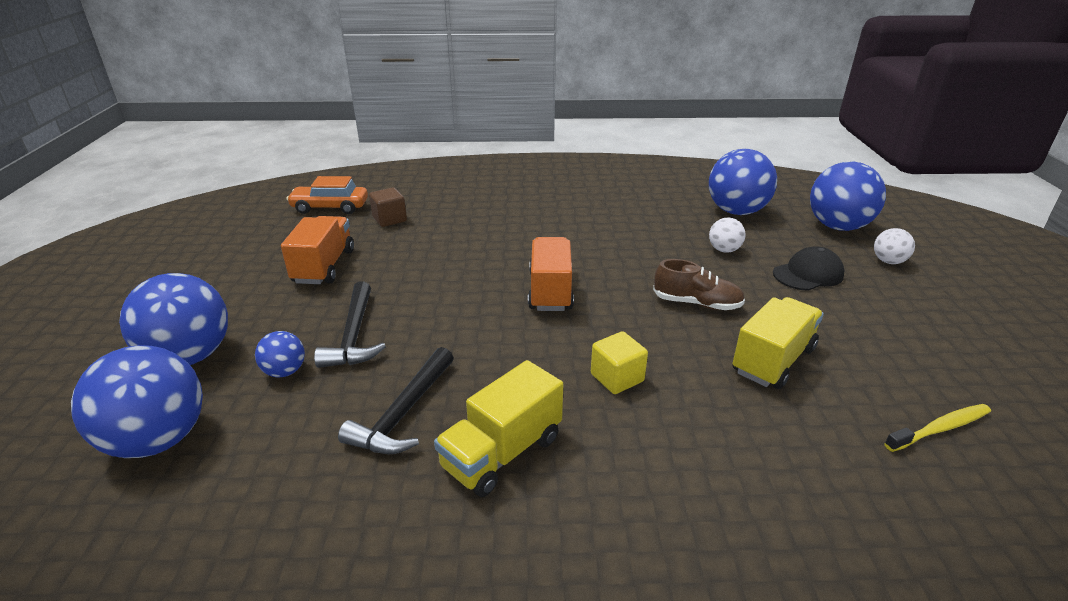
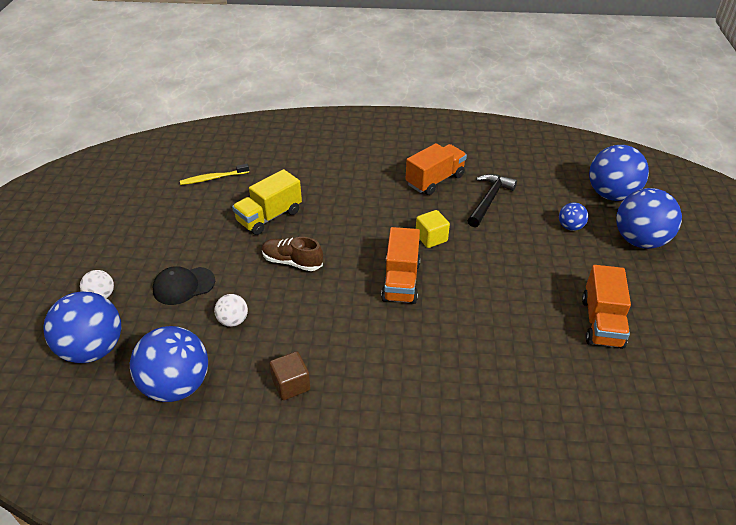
camera: 175 degrees left, 10 degrees up
orange car [286,176,368,214] -> none
black hammer [314,281,386,368] -> none
brown cube [369,187,407,227] -> brown cube moved to [270,351,310,400]
yellow truck [434,360,563,497] -> orange truck [406,143,467,195]
yellow cube [591,331,648,394] -> yellow cube moved to [416,210,450,248]

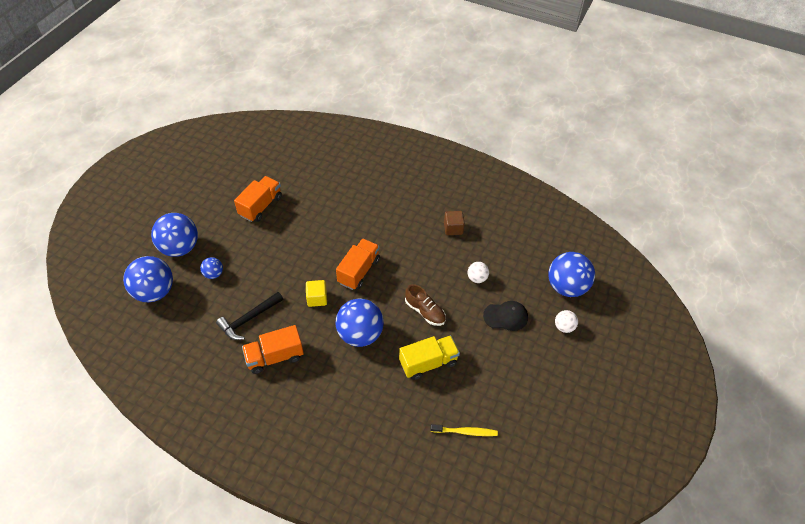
camera: 160 degrees left, 10 degrees up
blue ball [130,326,208,402] -> blue ball moved to [336,298,384,347]

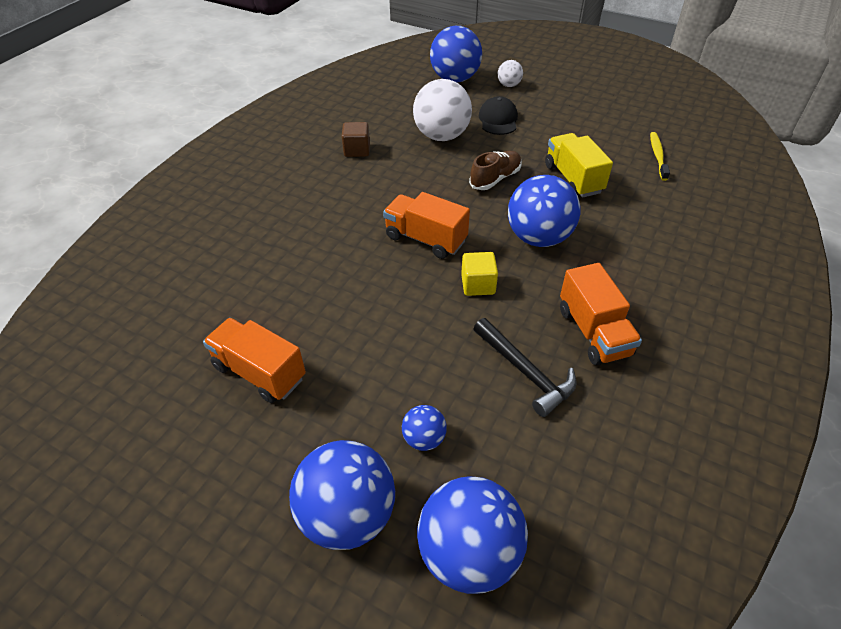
camera: 85 degrees left, 5 degrees down
white ball [467,262,489,283] -> white ball [413,79,472,141], size x2.06

